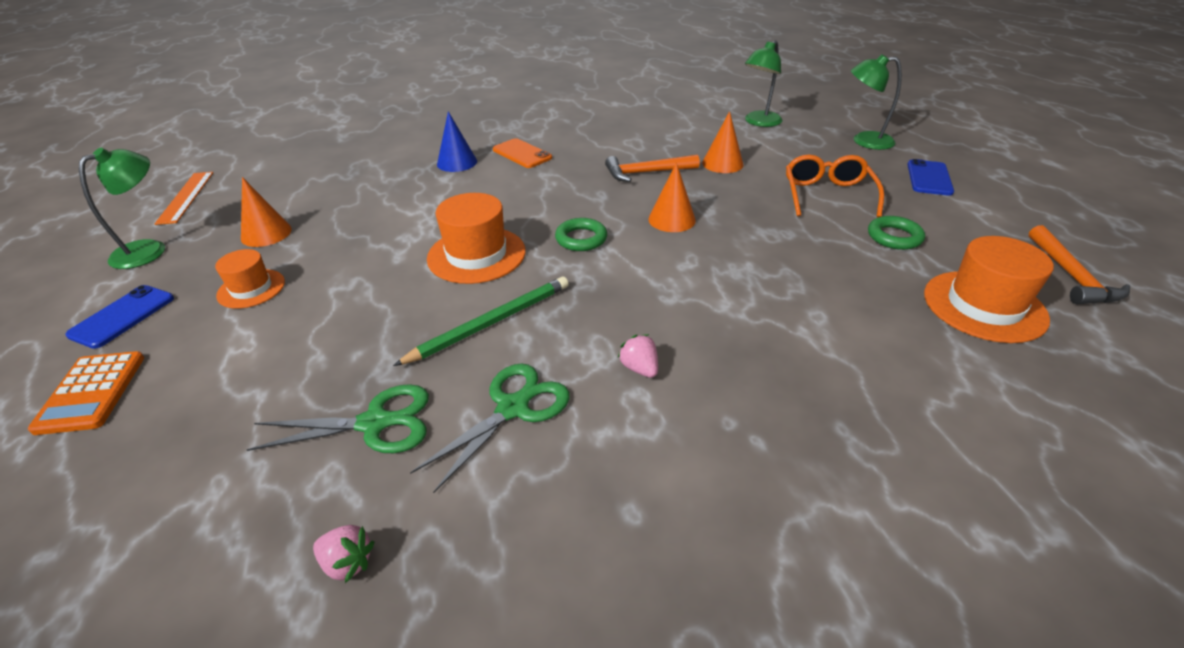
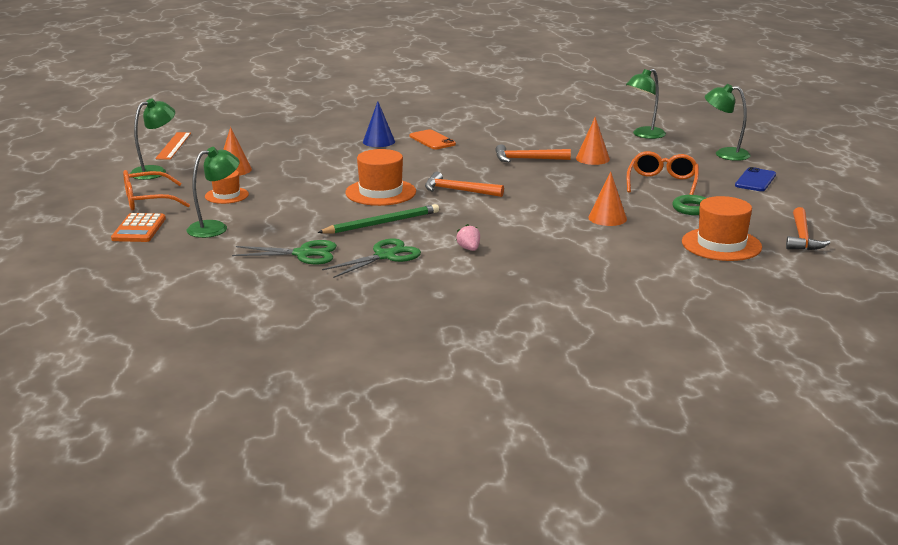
camera: 10 degrees right, 15 degrees down
blue phone [65,285,174,349] -> orange glasses [123,170,190,210]
pink strawberry [313,525,375,583] -> none
green ring [555,218,607,251] -> orange hammer [425,172,504,197]
orange cone [649,163,696,232] -> orange cone moved to [588,171,627,226]
none -> green lamp [187,147,240,238]

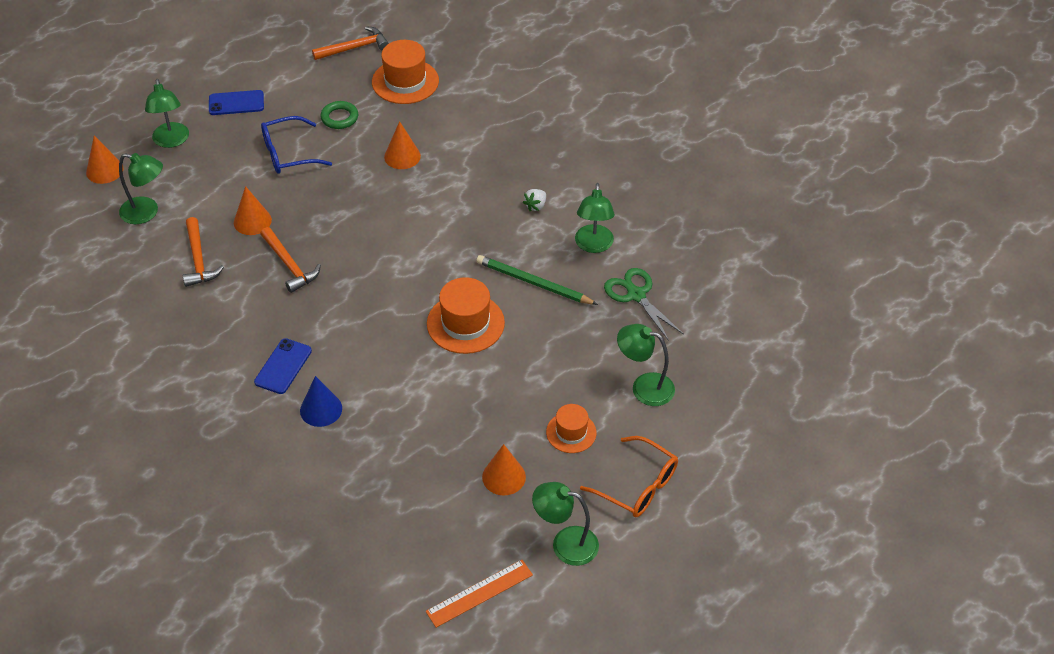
camera: 125 degrees left, 25 degrees up
orange calculator [111,213,166,242] -> none
green scissors [322,238,421,278] -> green lamp [575,183,615,253]
orange phone [410,129,456,149] -> blue phone [254,338,312,394]
orange hammer [425,172,504,197] -> orange hammer moved to [183,217,224,287]
pink strawberry [456,224,480,251] -> white strawberry [523,189,546,211]
orange glasses [627,151,699,195] -> blue glasses [261,116,332,174]
none -> orange cone [86,135,124,184]

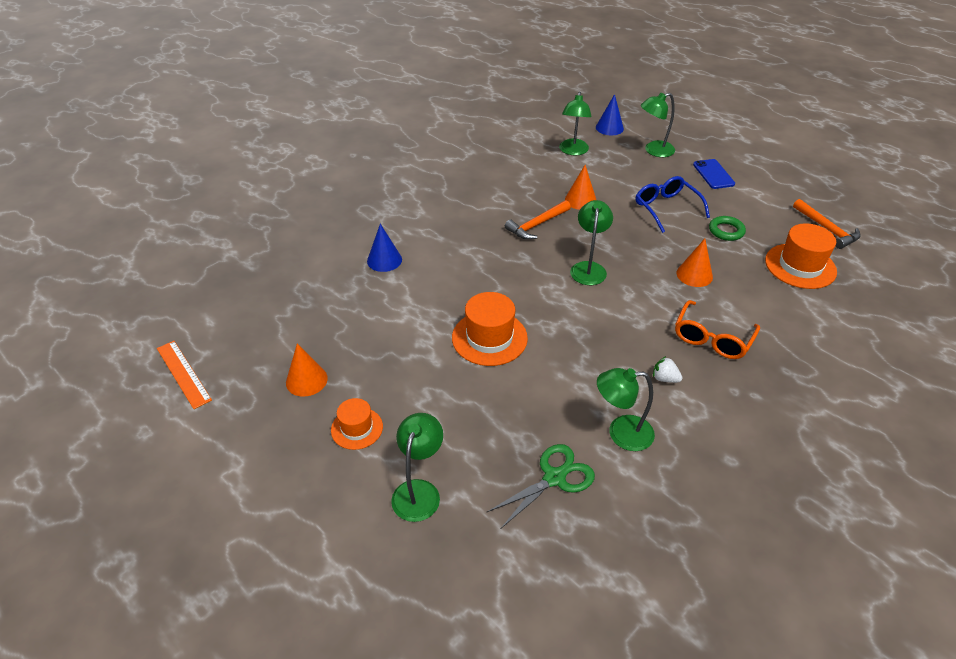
camera: 85 degrees right, 5 degrees down
orange cone [86,135,124,184] -> blue cone [596,94,624,135]
orange hammer [183,217,224,287] -> none
blue phone [254,338,312,394] -> none
green pencil [476,255,598,305] -> none
green lamp [532,482,599,566] -> green lamp moved to [570,200,613,285]
orange glasses [580,436,678,517] -> orange glasses moved to [675,300,760,359]

